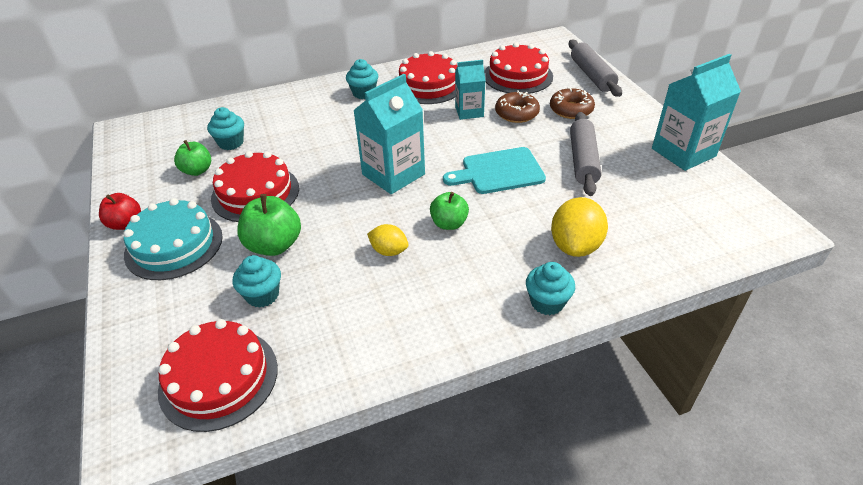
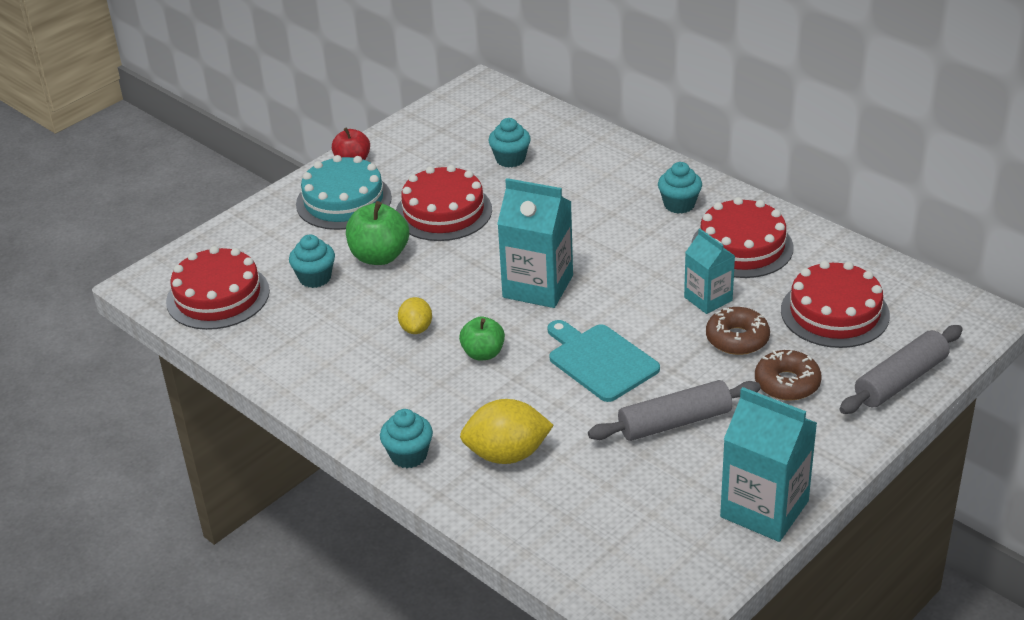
camera: 65 degrees right, 5 degrees down
green apple [174,140,211,176] -> none

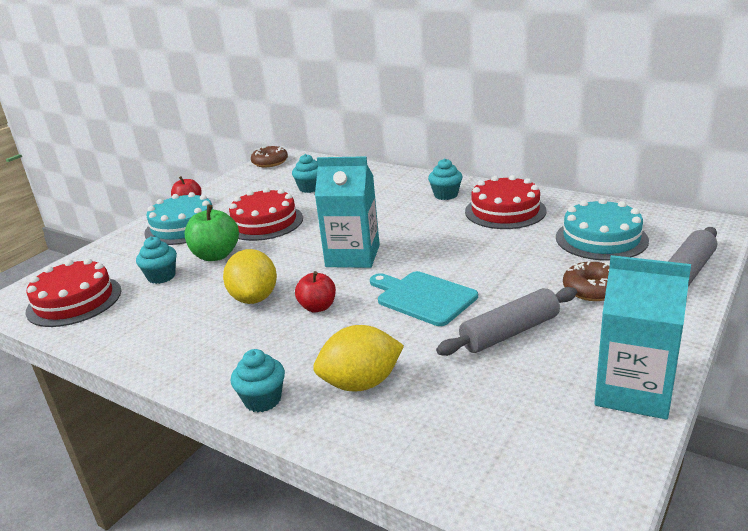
camera: 10 degrees left, 10 degrees down
yellow lemon [398,297,432,334] -> yellow lemon [223,249,277,304], size x1.71
green apple [459,317,505,361] -> red apple [295,271,336,313]
turquoise carton [684,229,735,314] -> none
brown donut [706,307,770,355] -> brown donut moved to [251,146,288,167]
red cake [781,261,890,348] -> turquoise cake [556,198,649,261]

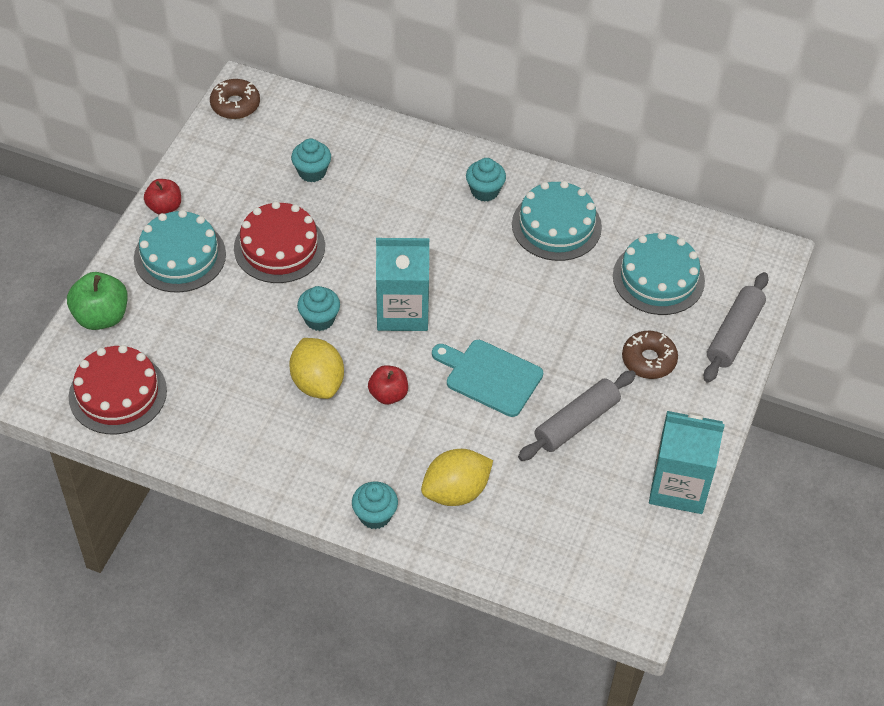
camera: 15 degrees left, 25 degrees up
turquoise cupcake [136,236,177,284] -> turquoise cupcake moved to [297,286,340,331]
green apple [185,205,239,261] -> green apple moved to [67,272,128,330]
red cake [465,175,547,229] -> turquoise cake [512,181,602,261]

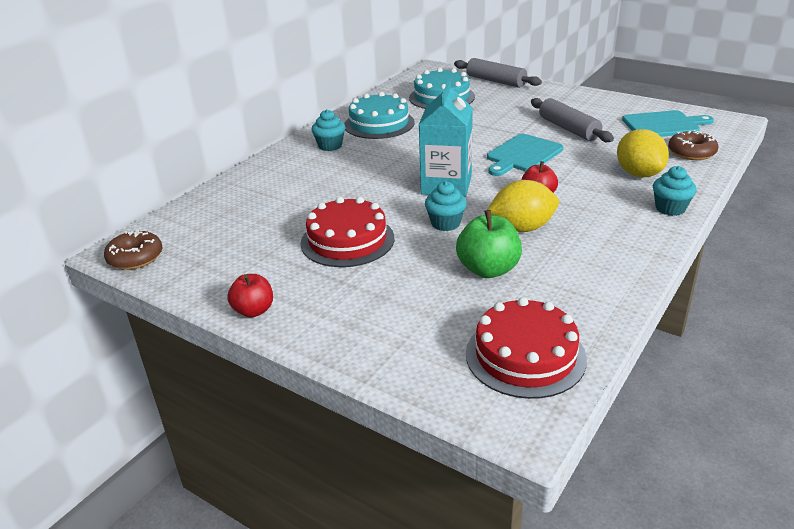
camera: 75 degrees left, 20 degrees down
green apple [67,272,128,330] -> green apple moved to [456,210,522,278]
turquoise cake [134,210,226,293] -> none
turquoise cupcake [291,138,331,182] -> none
brown donut [622,331,678,379] -> brown donut moved to [668,130,719,160]
turquoise carton [649,411,725,514] -> none
none -> turquoise cutting board [622,110,714,137]

